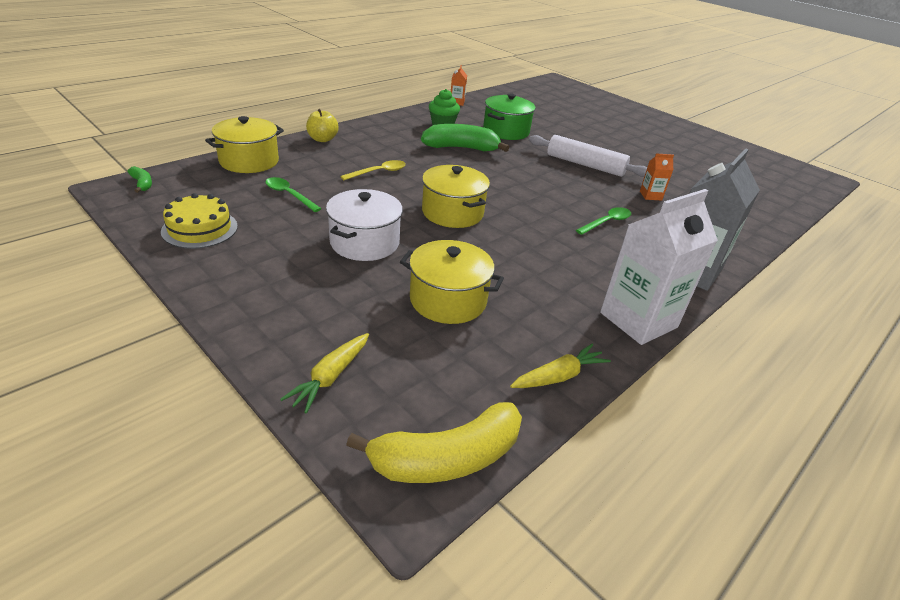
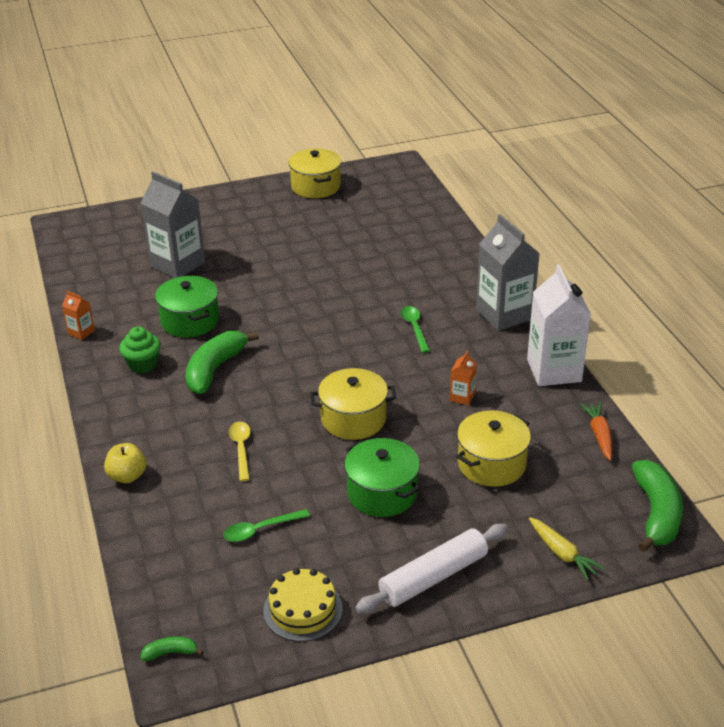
camera: 60 degrees left, 0 degrees up
yellow pot [205,116,284,173] -> yellow pot moved to [288,148,341,198]
white pot [326,189,403,261] -> green pot [344,438,420,517]
yellow banana [346,402,522,483] -> green banana [632,460,683,552]
yellow carrot [510,343,611,388] -> orange carrot [580,402,612,461]
white rolling pin [529,135,647,177] -> white rolling pin moved to [355,524,507,613]
orange carton [640,153,674,200] -> orange carton moved to [450,351,477,405]
none -> grey carton [141,171,205,278]

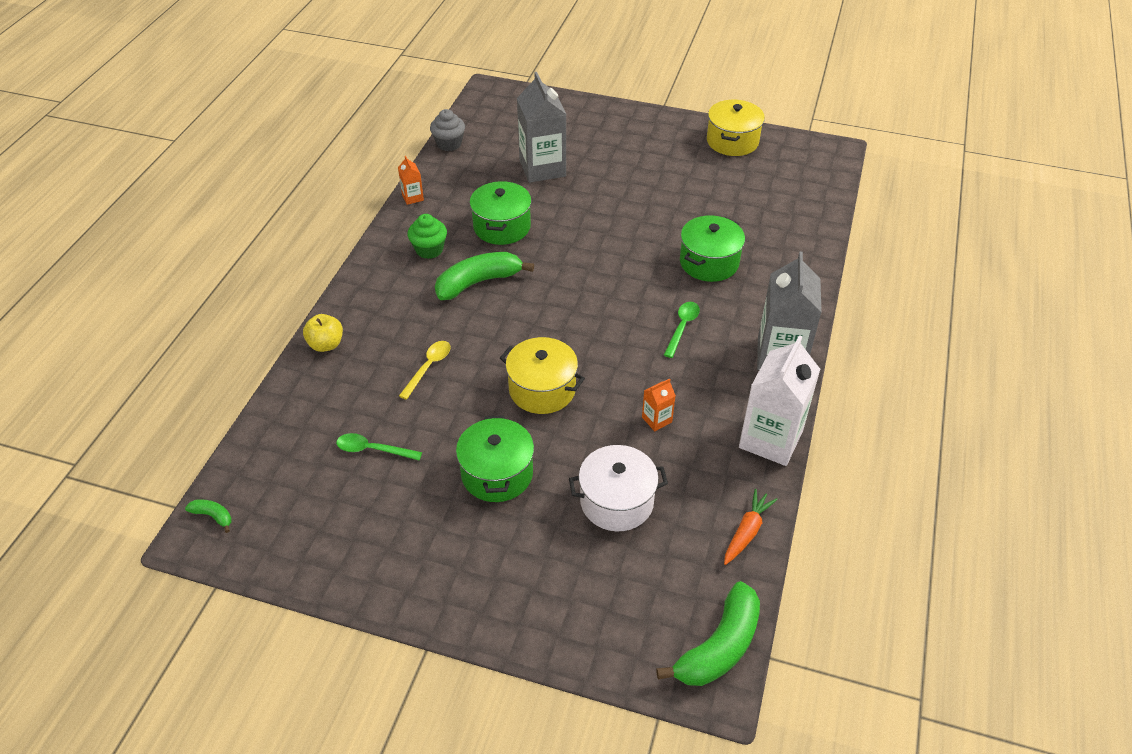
camera: 35 degrees right, 10 degrees up
yellow cake [263,568,343,642] -> none
white rolling pin [355,524,507,613] -> none
yellow pot [457,410,531,487] -> white pot [569,445,668,531]
yellow carrot [529,517,605,581] -> none
none -> grey cupcake [430,109,465,151]
none -> green pot [680,215,745,282]

